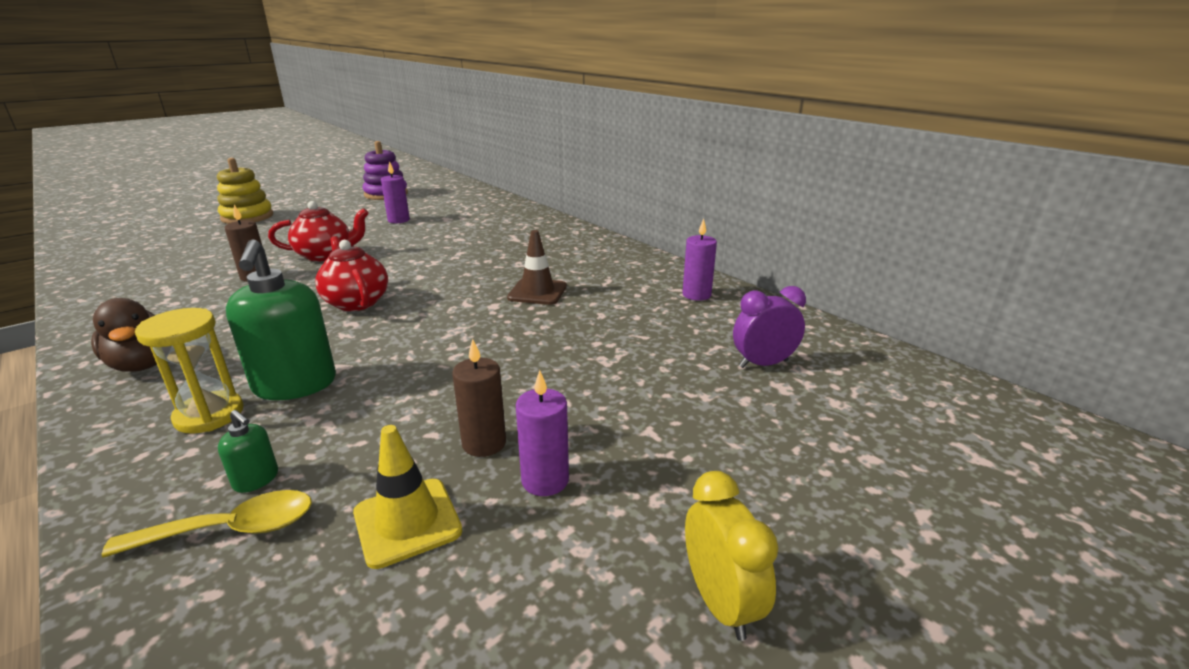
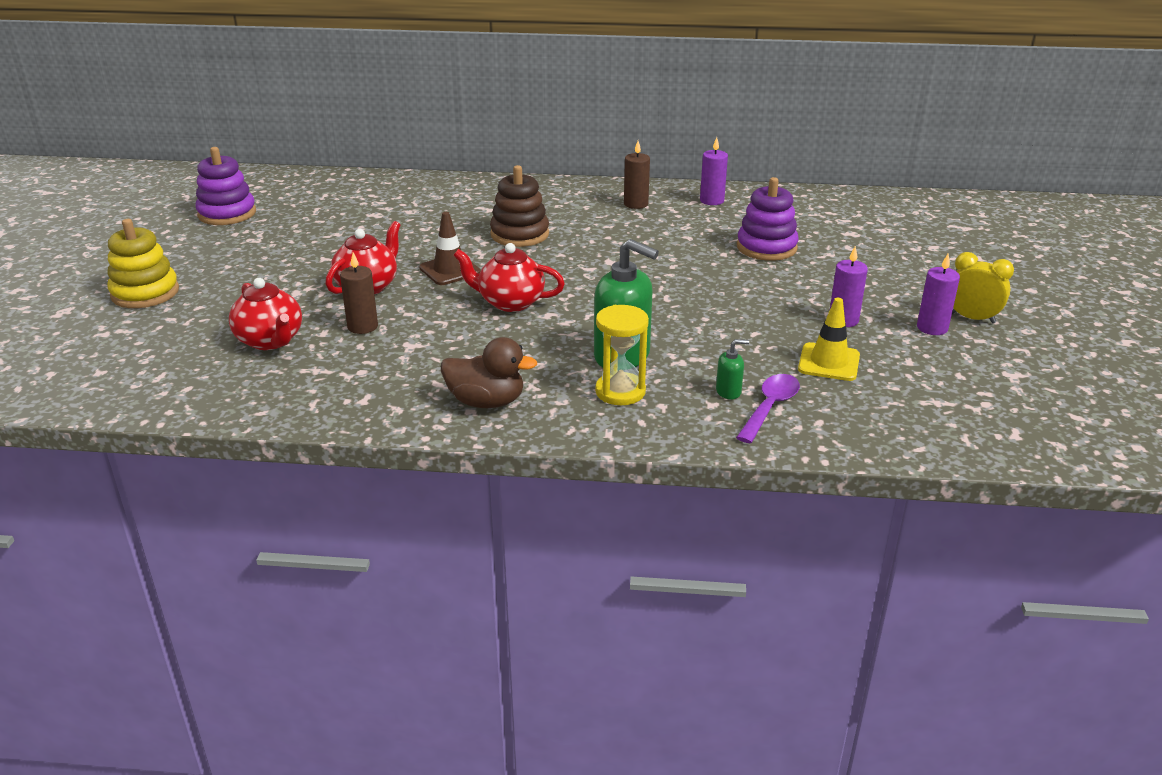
camera: 45 degrees left, 5 degrees up
yellow spoon [102,490,312,558] -> purple spoon [736,374,800,443]
purple candle [381,161,410,223] -> purple candle moved to [917,254,960,335]
brown candle [452,339,506,457] -> brown candle moved to [624,141,650,209]
brown traffic cone [507,230,567,305] -> brown traffic cone moved to [419,212,481,285]
purple clock [733,286,806,368] -> none
none -> red teapot [229,278,302,350]
none -> brown stacking toy [490,165,549,247]
none -> purple stacking toy [737,177,799,261]

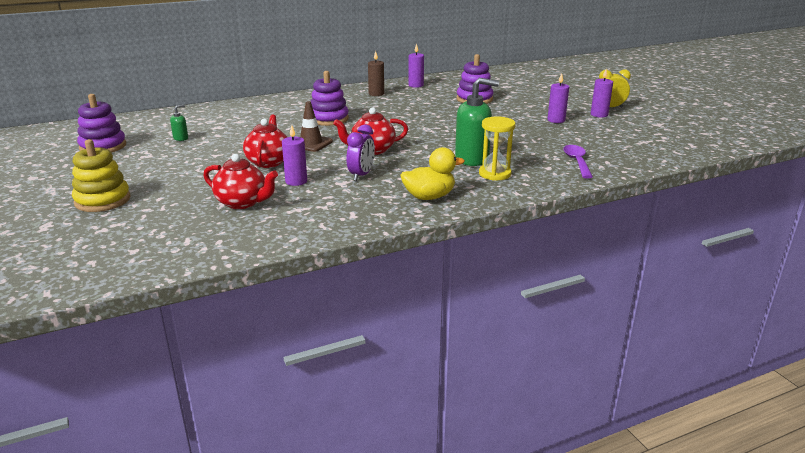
camera: 30 degrees left, 5 degrees down
brown candle [340,252,378,334] -> purple candle [282,125,307,186]
brown duck [441,337,537,408] -> yellow duck [401,147,465,200]
brown stacking toy [490,165,549,247] -> purple stacking toy [310,71,349,126]
green soap dispenser [716,339,749,399] -> green soap dispenser moved to [170,105,188,141]
yellow traffic cone [798,298,860,381] -> none
none -> purple clock [346,124,375,181]

